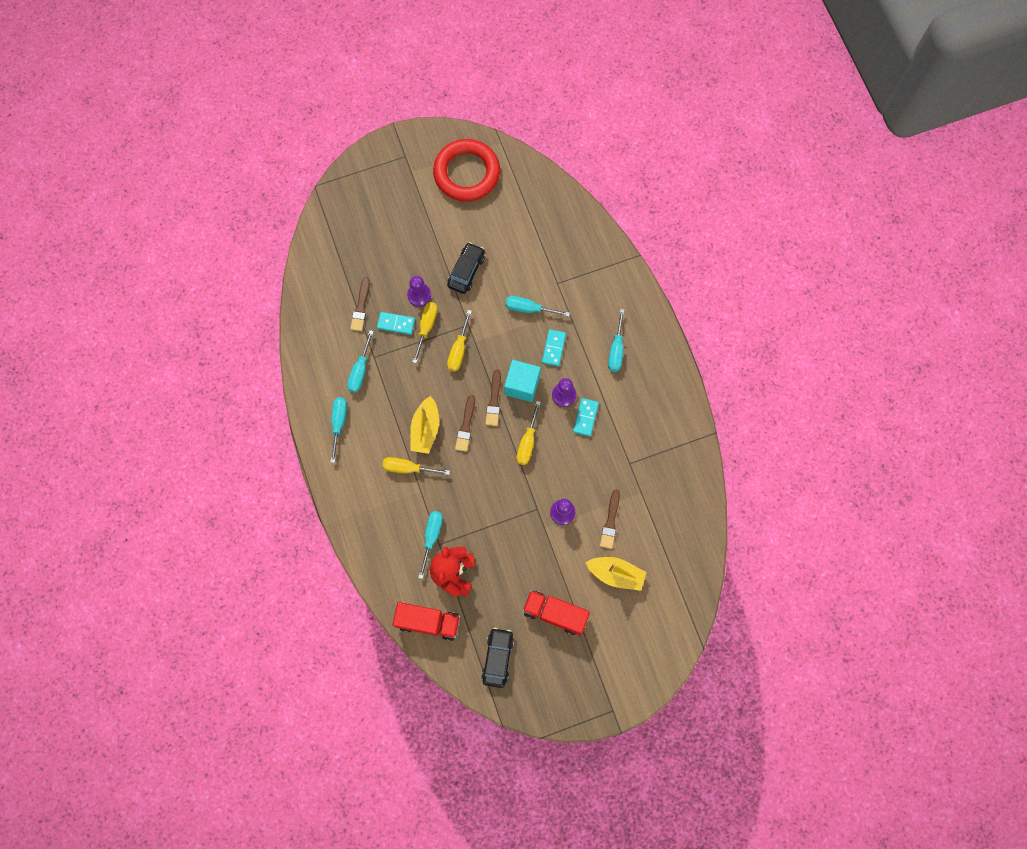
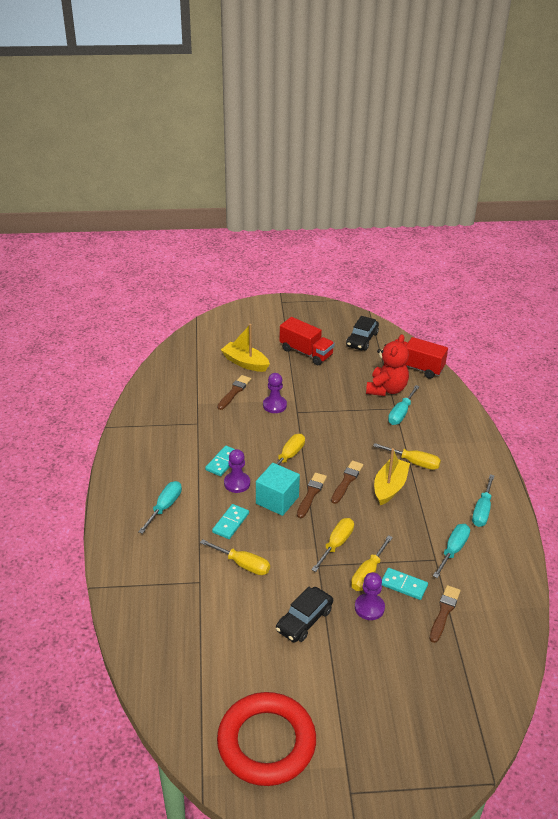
camera: 165 degrees left, 35 degrees down
turquoise screwdriver [505,296,570,317] -> yellow screwdriver [200,539,270,575]

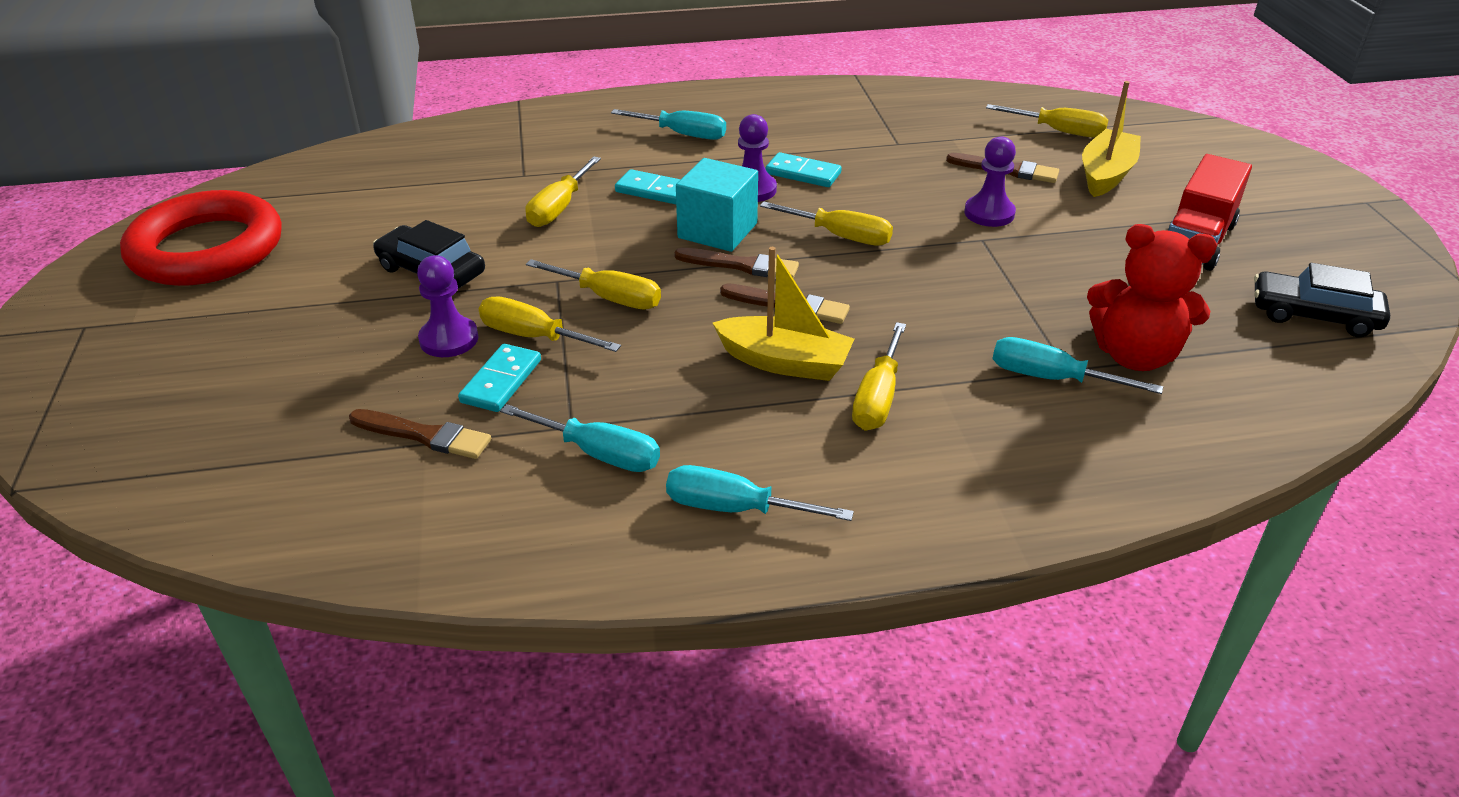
camera: 85 degrees right, 0 degrees up
red truck [395,337,448,379] -> none
none -> yellow screwdriver [986,104,1108,138]

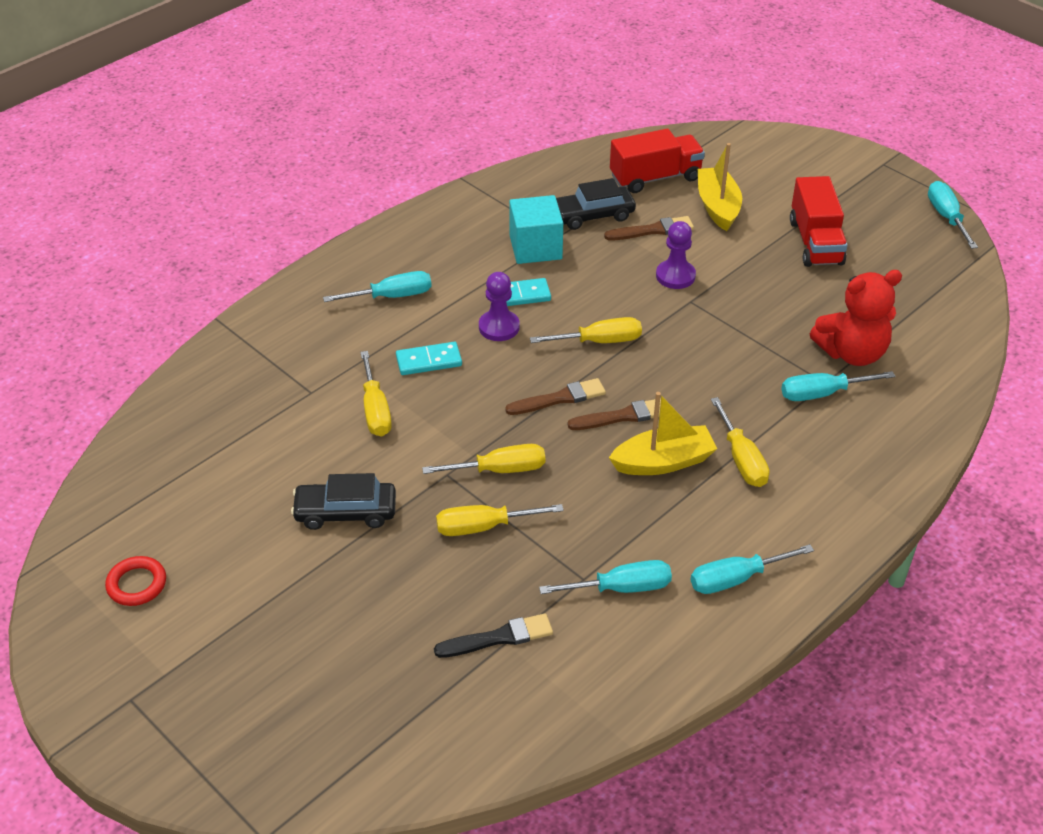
camera: 35 degrees left, 5 degrees up
red ring [120,190,282,286] -> red ring [105,556,166,606], size x0.42
brown brush [349,409,491,459] -> black brush [434,613,553,658]
purple pawn [417,255,478,357] -> none
turquoise domino [458,344,541,412] -> none
turquoise cube [676,158,758,252] -> turquoise cube moved to [509,195,563,264]
yellow screwdriver [986,104,1108,138] -> red truck [610,129,705,193]
black car [1254,263,1390,337] -> black car moved to [556,178,636,230]
none -> turquoise screwdriver [928,181,978,249]

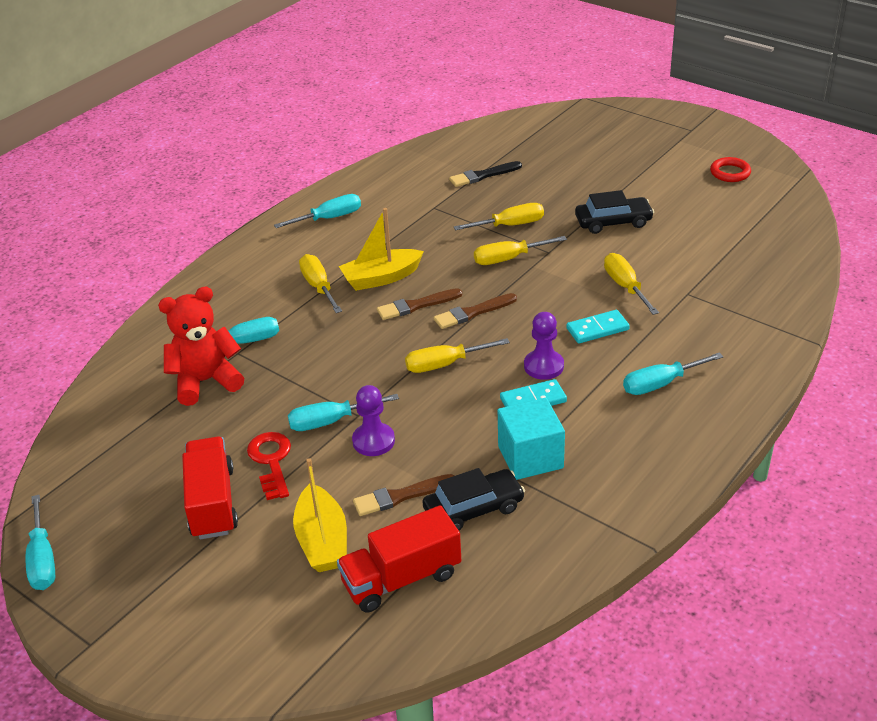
camera: 175 degrees right, 5 degrees down
turquoise screwdriver [539,560,672,594] -> turquoise screwdriver moved to [288,394,399,431]
none -> red key [247,432,291,500]

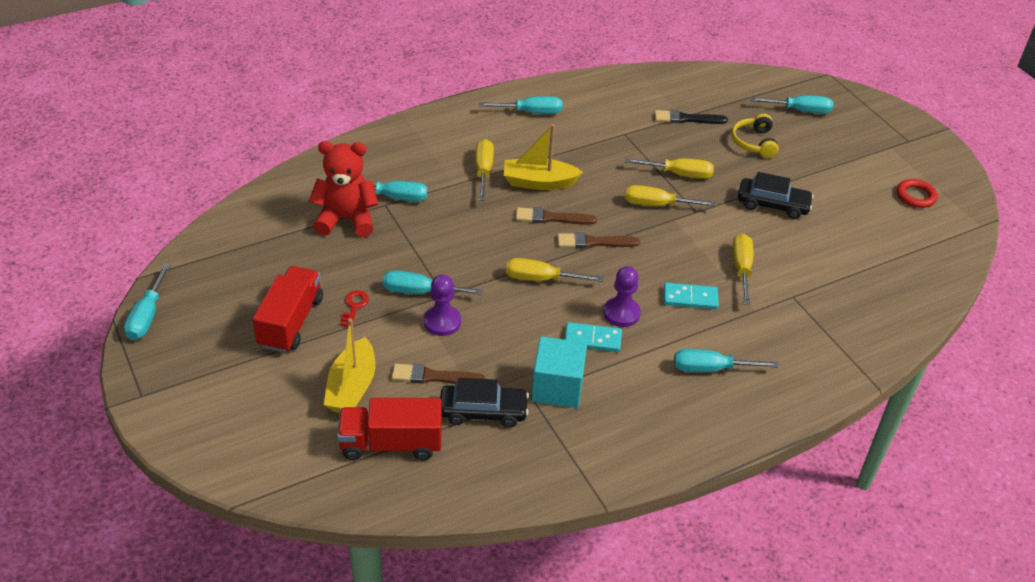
camera: 20 degrees right, 5 degrees up
red key [247,432,291,500] -> red key [340,291,369,327], size x0.62
none -> yellow headphones [732,114,779,158]
none -> turquoise screwdriver [750,95,833,114]

